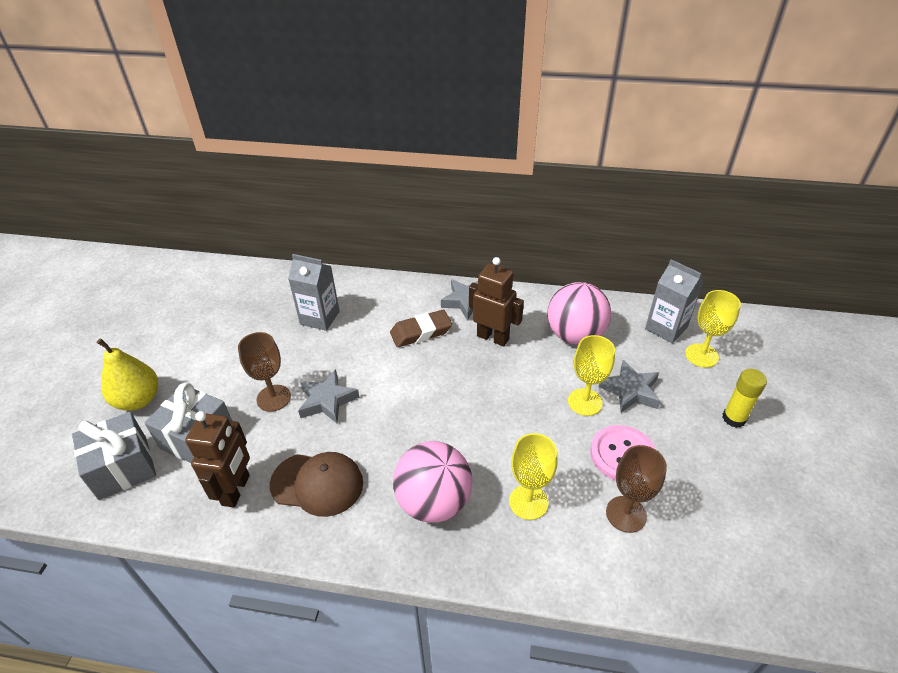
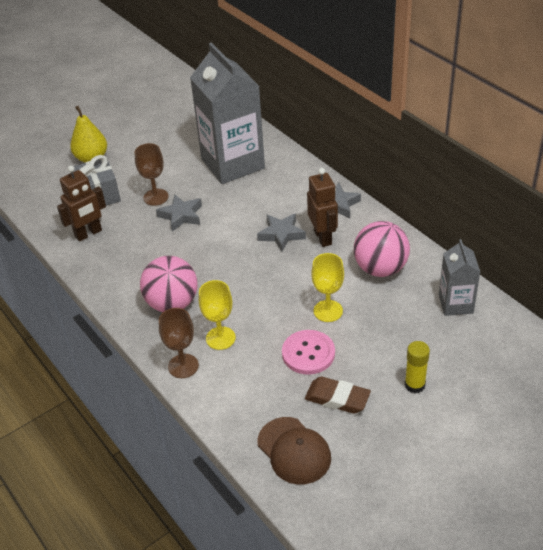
camera: 45 degrees right, 0 degrees up
grey gift [72,412,156,500] -> none
brown cap [270,452,363,517] -> brown cap moved to [258,417,331,485]
grey carton [288,254,340,331] -> grey carton [190,42,265,184], size x1.99
brown eraser [390,310,452,347] -> brown eraser moved to [305,377,371,414]
grey star [599,360,661,413] -> grey star moved to [257,213,306,251]
brown goblet [606,445,667,533] -> brown goblet moved to [159,308,199,378]
yellow goblet [685,290,741,368] -> none

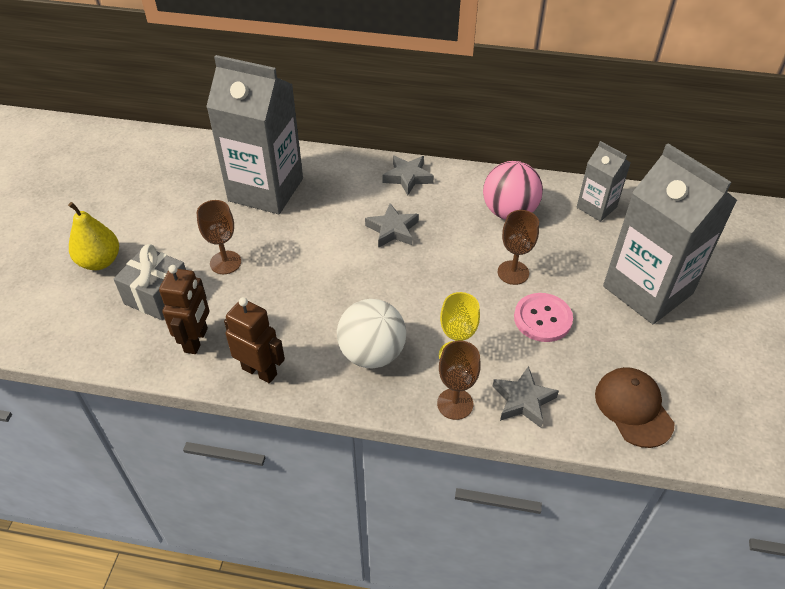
camera: 45 degrees left, 5 degrees up
pink ball [140,256,198,312] -> white ball [337,299,406,368]
grey star [156,194,202,232] -> grey star moved to [492,366,559,428]
brown cap [258,417,331,485] -> brown cap turned 120 degrees counterclockwise [595,367,675,448]
brown eraser [305,377,371,414] -> none
brown robot [307,168,338,247] -> brown robot moved to [224,297,285,383]
yellow goblet [311,253,344,322] -> brown goblet [498,210,539,285]
yellow glue stick [405,341,430,393] -> grey carton [603,143,737,324]

